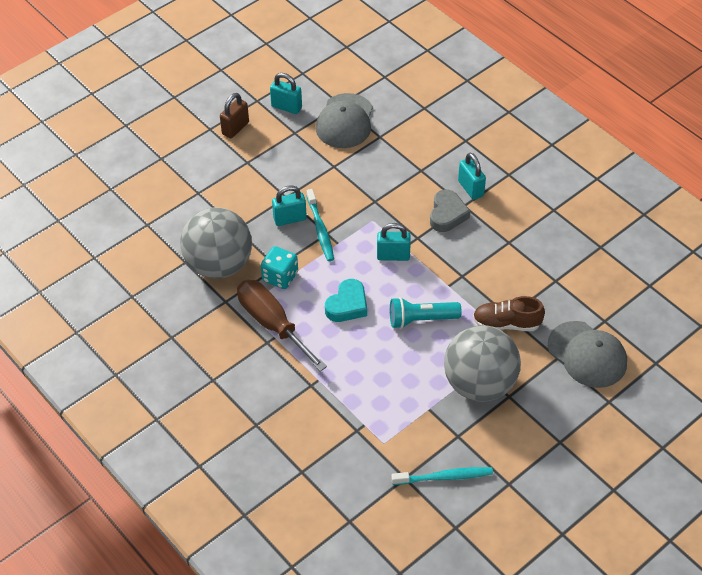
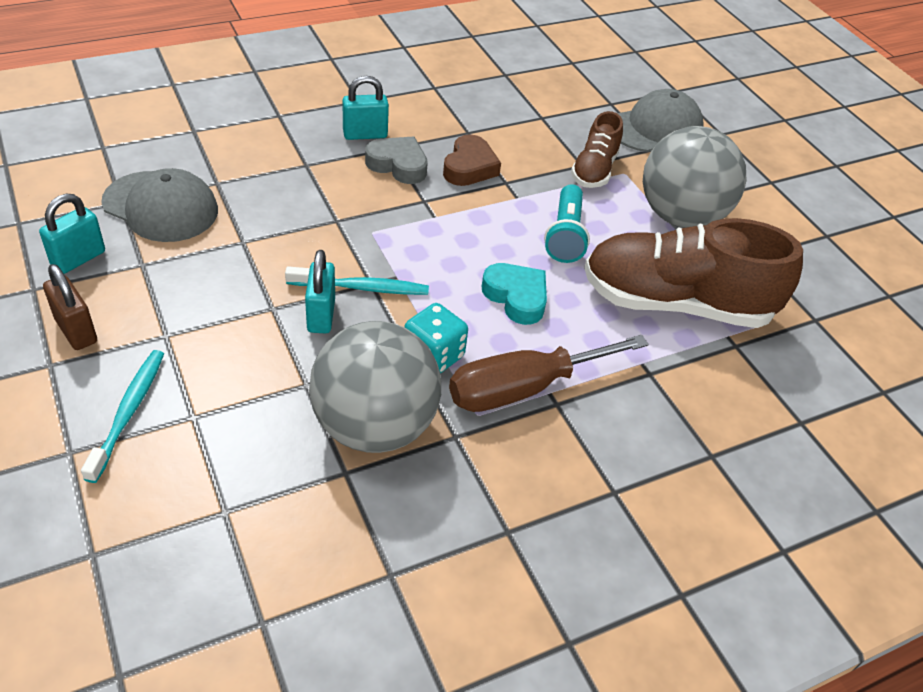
camera: 80 degrees left, 5 degrees down
turquoise padlock [377,223,411,261] -> none
turquoise toothbrush [391,467,493,485] -> turquoise toothbrush moved to [81,350,164,483]
none -> brown heart [443,134,501,186]
none -> brown shoe [584,218,803,328]

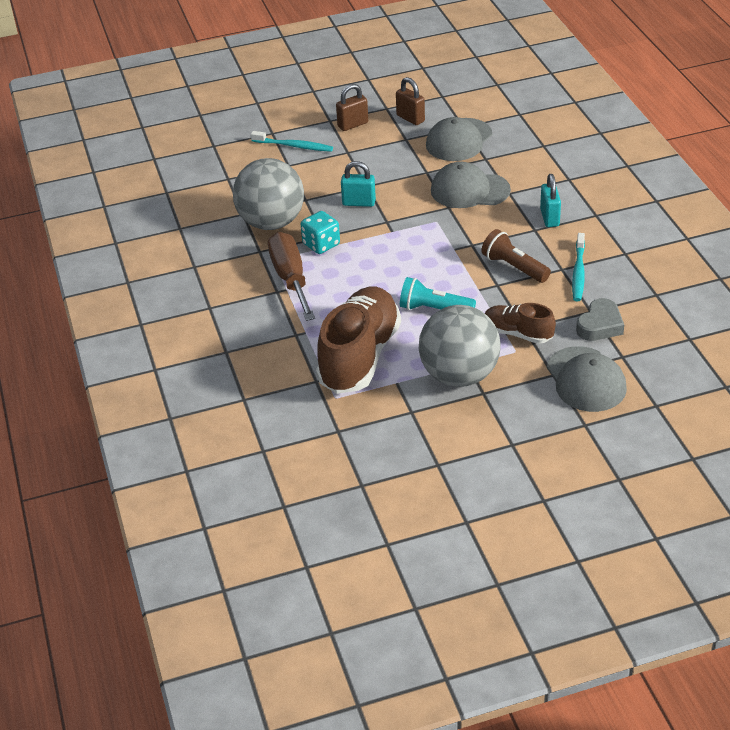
camera: 105 degrees right, 5 degrees down
turquoise padlock [39,194,105,274] -> brown padlock [396,77,425,125]
turquoise toothbrush [285,266,429,295] -> turquoise toothbrush moved to [572,233,585,301]
grey heart [365,137,428,184] -> grey heart moved to [576,298,624,341]
brown heart [443,134,501,186] -> brown flashlight [481,229,551,283]
turquoise heart [481,263,547,325] -> none
none -> grey cap [431,162,511,208]

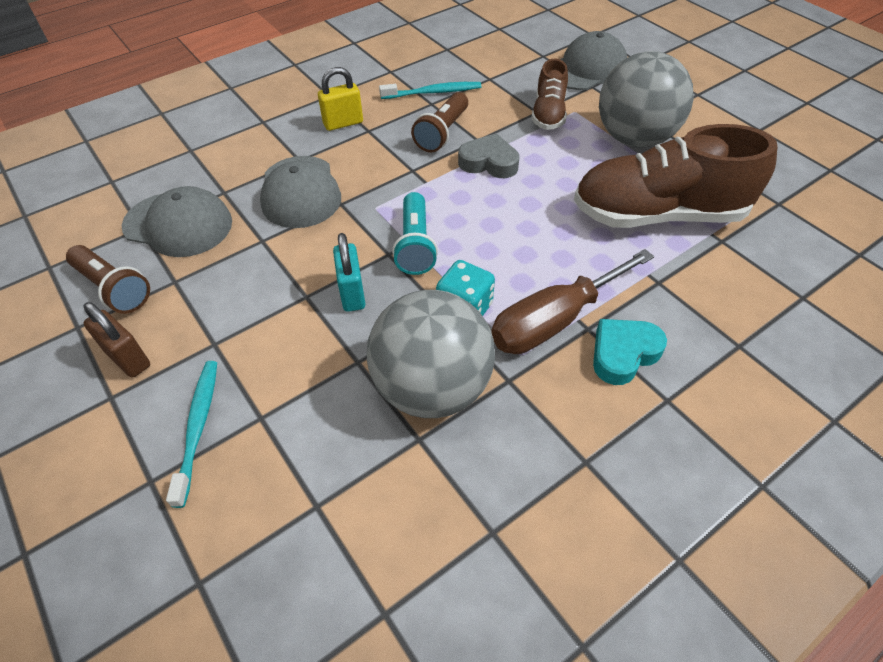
camera: 110 degrees left, 10 degrees up
brown padlock [396,77,425,125] -> brown flashlight [66,245,150,314]
turquoise flashlight [400,277,476,310] -> turquoise flashlight moved to [392,192,438,275]
turquoise padlock [540,174,561,227] -> yellow padlock [318,67,363,131]
grey heart [576,298,624,341] -> grey heart moved to [458,133,519,178]
none -> turquoise heart [593,319,667,385]

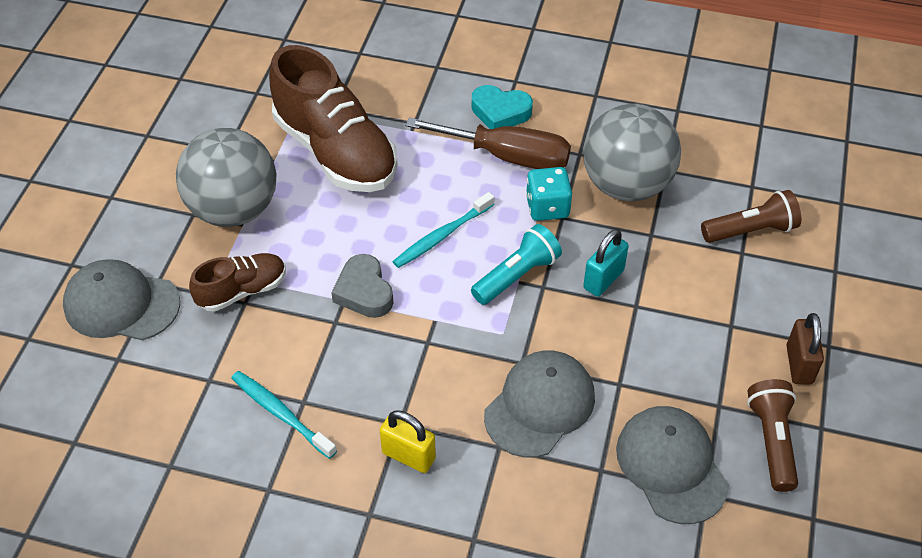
camera: 130 degrees left, 0 degrees up
turquoise toothbrush [166,361,217,508] -> turquoise toothbrush moved to [392,192,495,268]
brown flashlight [411,92,468,152] -> brown flashlight moved to [701,190,801,243]

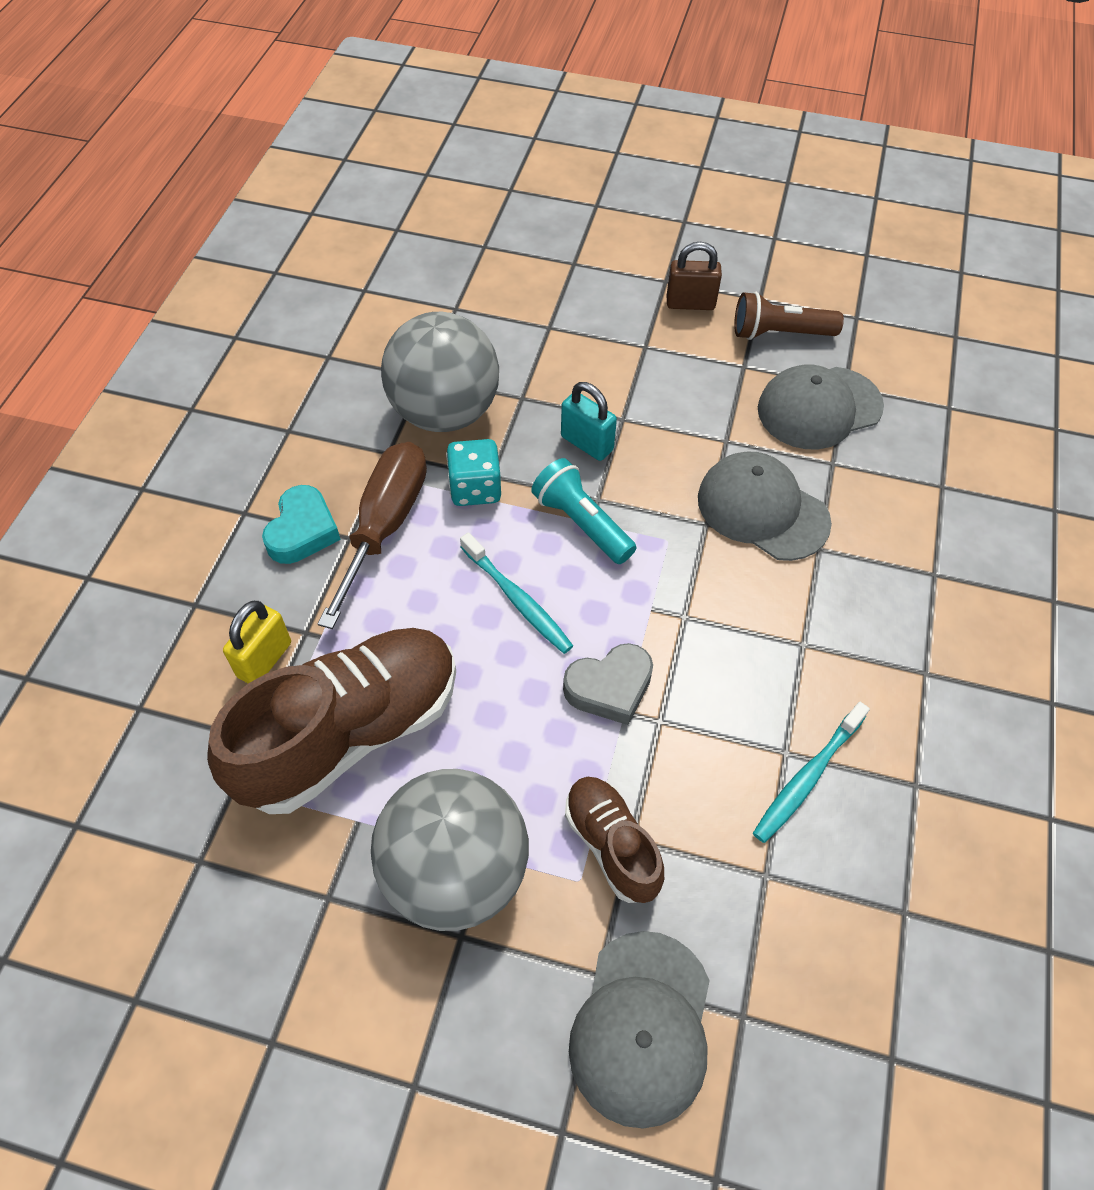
camera: 90 degrees left, 5 degrees up
yellow padlock [380,410,436,473] -> yellow padlock moved to [223,601,291,683]
brown flashlight [701,190,801,243] -> none

